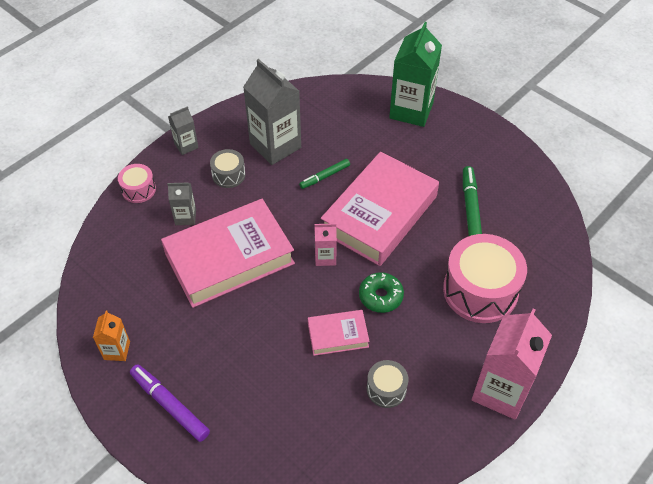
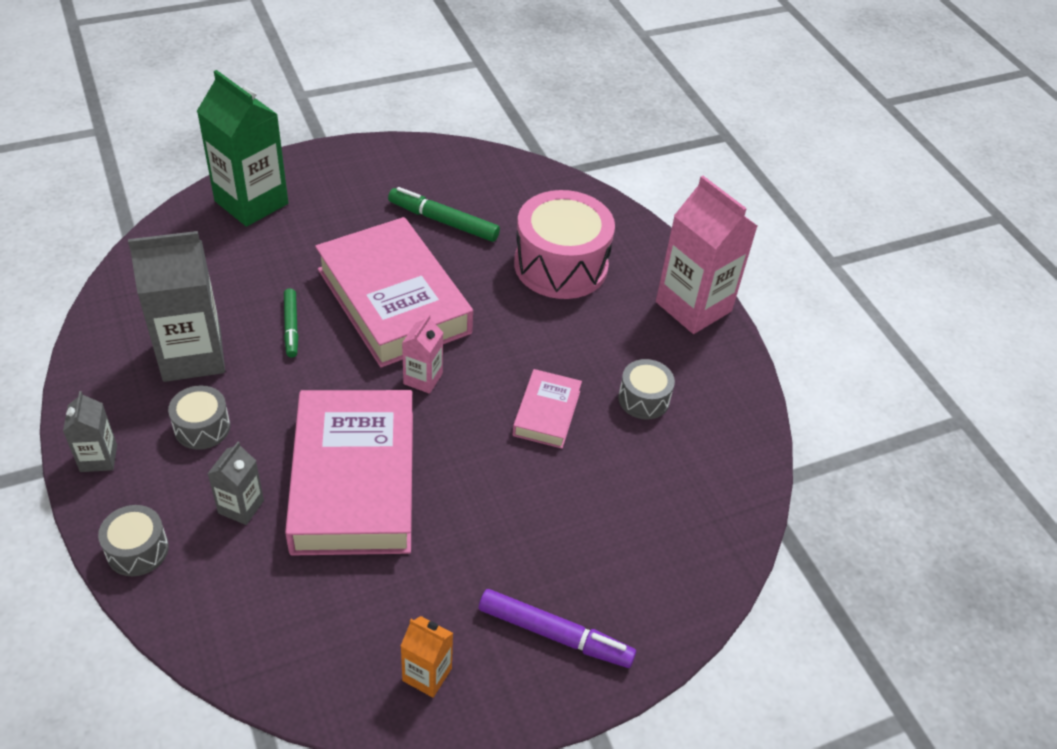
camera: 70 degrees left, 5 degrees down
pink drum [118,164,156,203] -> grey drum [98,505,169,576]
purple marker [130,364,210,442] -> purple marker turned 135 degrees counterclockwise [479,589,636,668]
green donut [359,272,404,313] -> none

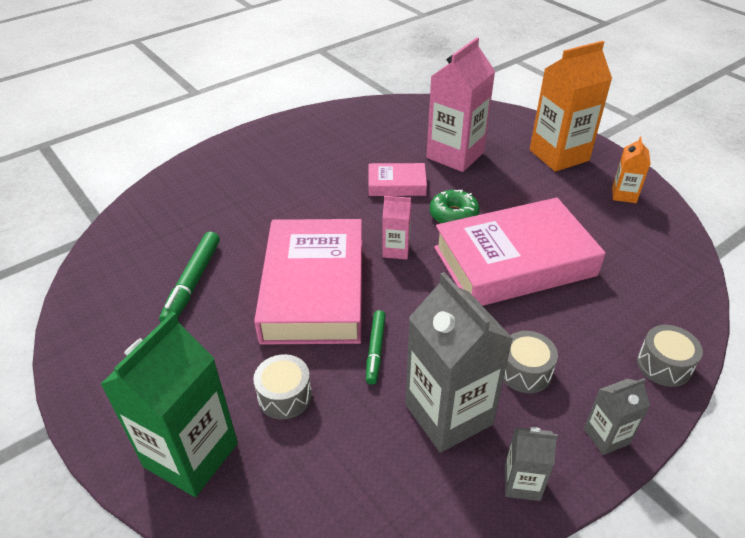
camera: 100 degrees left, 5 degrees down
grey carton [208,442,264,525] -> grey carton moved to [505,427,558,501]
green marker [284,288,298,358] -> green marker turned 120 degrees clockwise [366,310,386,385]
pink book [315,217,473,368] -> pink book turned 45 degrees counterclockwise [254,219,362,344]
purple marker [479,589,636,668] -> orange carton [530,41,612,172]
pink drum [514,190,615,299] -> none
grey drum [618,359,675,420] -> grey drum moved to [253,354,312,419]
pink carton [656,176,757,334] -> pink carton moved to [426,37,495,172]
none -> green donut [430,190,480,223]

